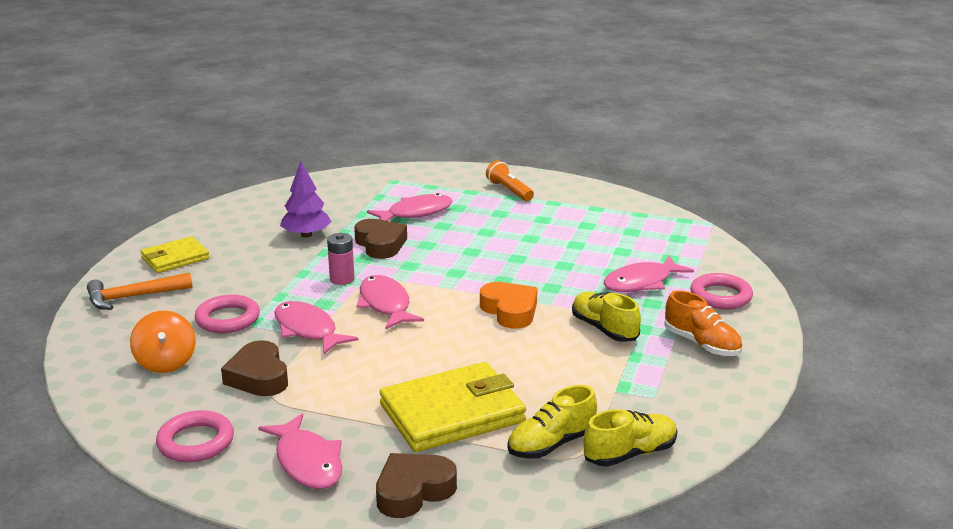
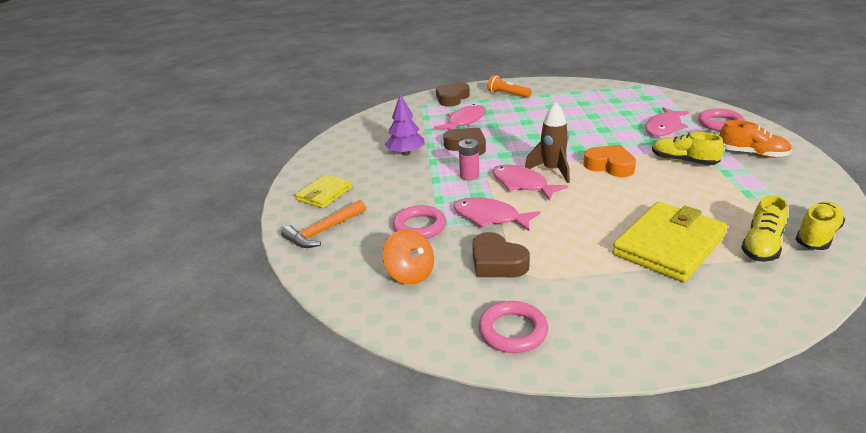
camera: 20 degrees left, 5 degrees up
pink fish [258,413,342,489] -> none
brown heart [376,453,457,518] -> brown heart moved to [436,82,470,107]
none -> brown rocket [525,102,570,183]

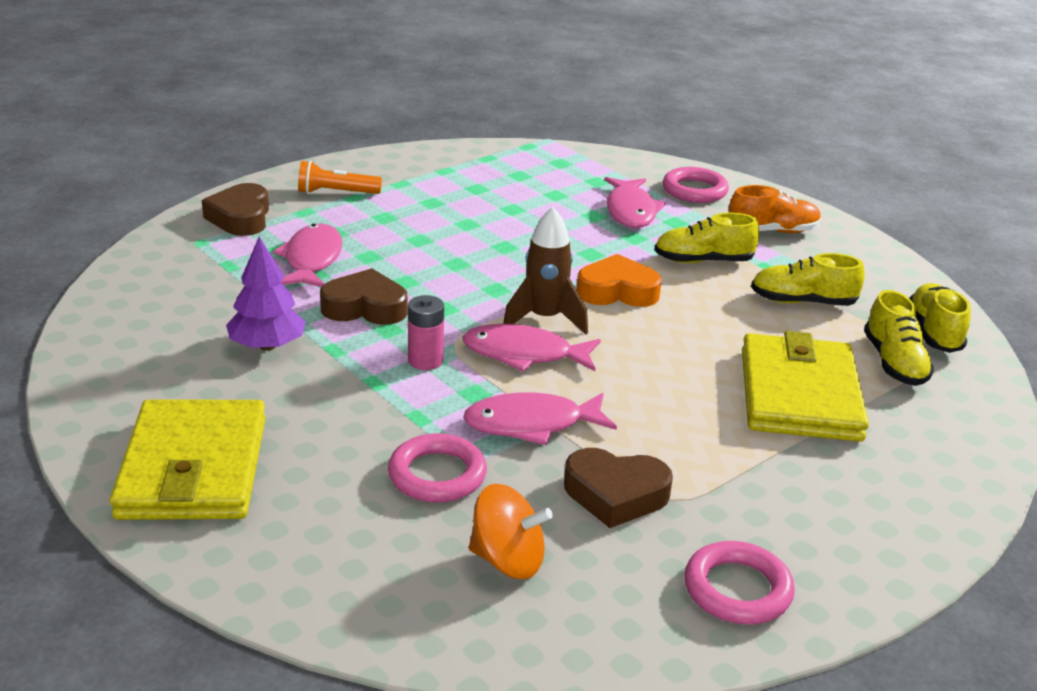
camera: 40 degrees left, 0 degrees up
orange hammer [281,200,366,248] -> none
yellow wallet [296,174,352,208] -> yellow wallet [110,400,266,520], size x1.72
none -> yellow shoe [751,253,865,306]

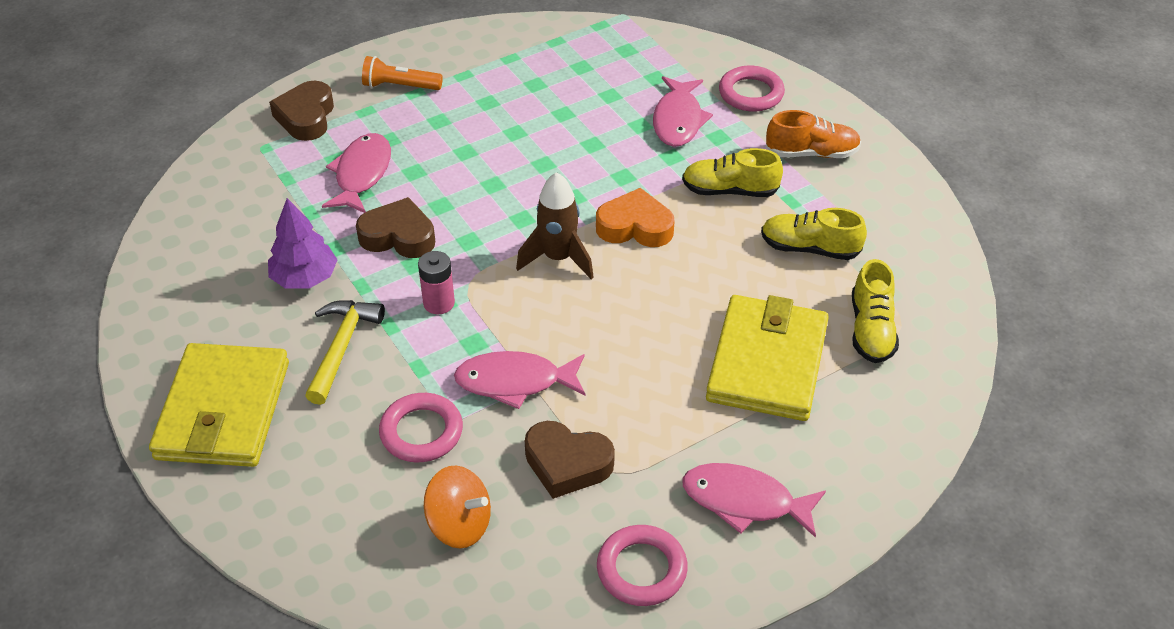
camera: 10 degrees right, 15 degrees up
pink fish [462,324,601,372] -> pink fish moved to [682,463,826,538]
yellow shoe [909,283,971,353] -> none
none -> yellow hammer [305,300,385,405]

